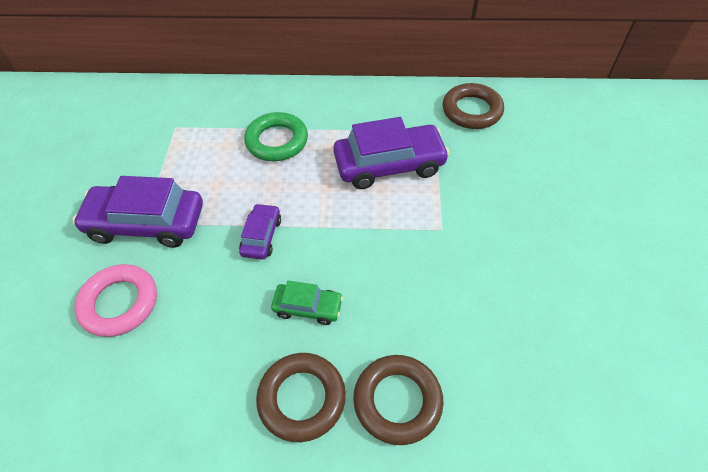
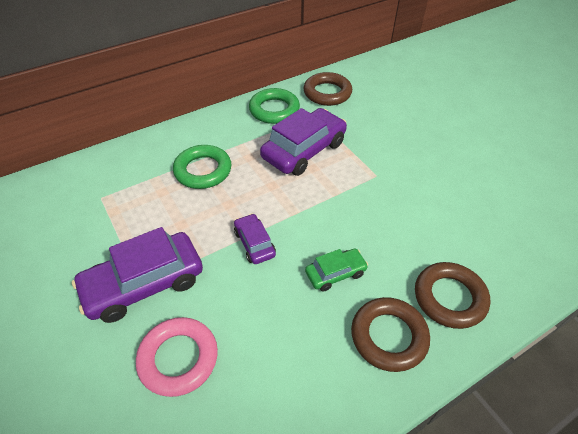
camera: 35 degrees left, 5 degrees down
none -> green ring [249,88,300,124]

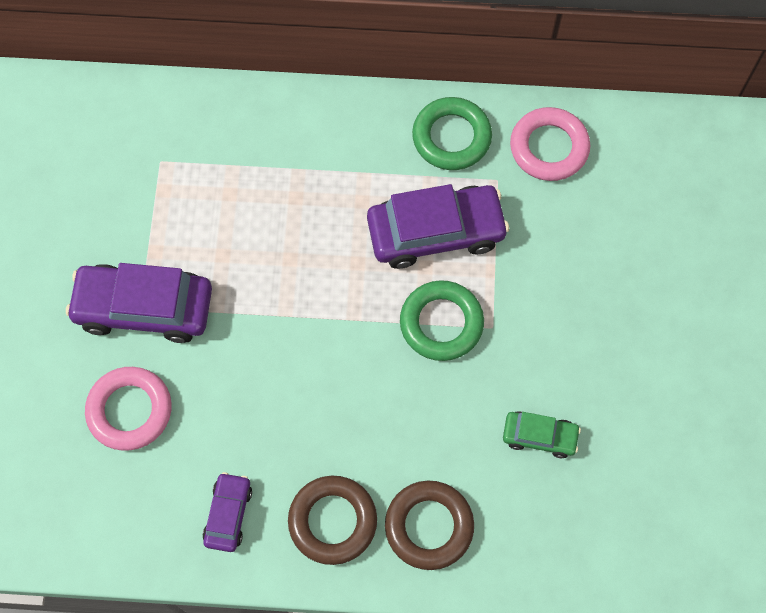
camera: 35 degrees right, 20 degrees up
green ring [173,145,231,189] -> green ring moved to [400,280,484,361]
purple car [234,213,276,264] -> purple car moved to [203,472,252,552]
brown ring [304,72,352,106] -> pink ring [510,107,590,181]
green car [305,249,368,291] -> green car moved to [503,411,581,458]

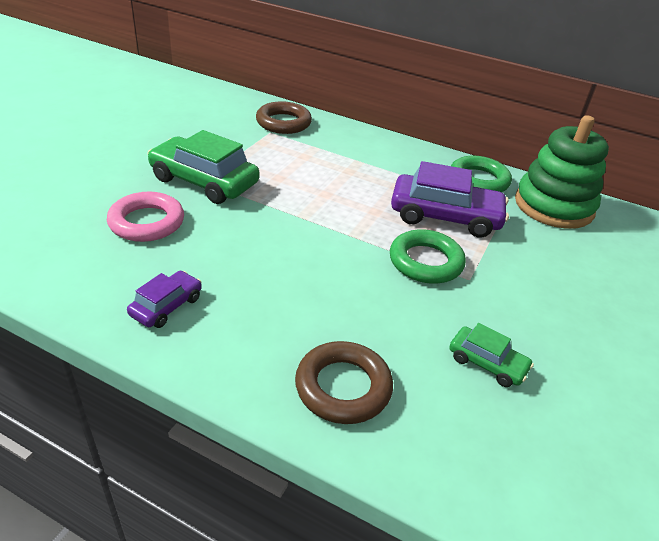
camera: 20 degrees right, 30 degrees down
purple car [66,263,212,343] -> green car [147,130,259,204]
brown ring [288,476,377,565] -> brown ring moved to [256,101,312,134]
pink ring [510,107,590,181] -> green stacking toy [515,115,609,229]

